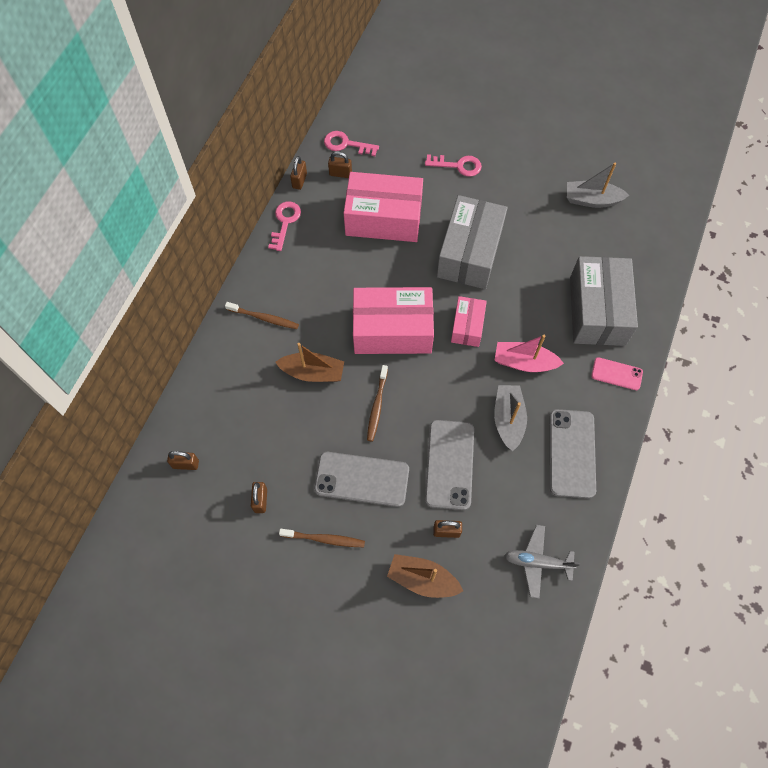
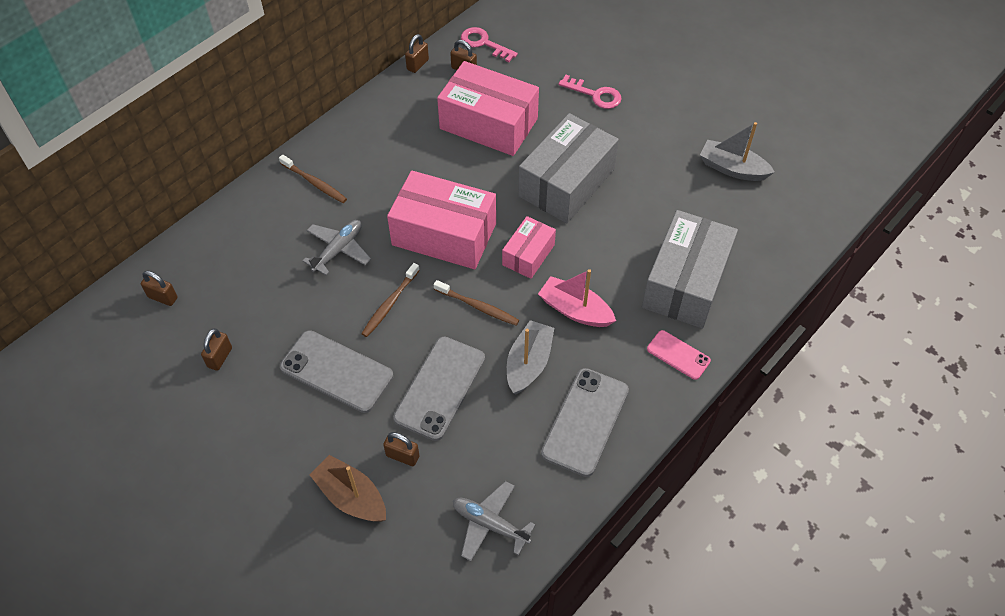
camera: 20 degrees right, 10 degrees down
pink key [268,201,301,251] -> none
brown boat [275,343,344,382] -> grey plane [303,220,371,276]
brown toothbrush [279,529,365,547] -> brown toothbrush moved to [434,280,519,325]

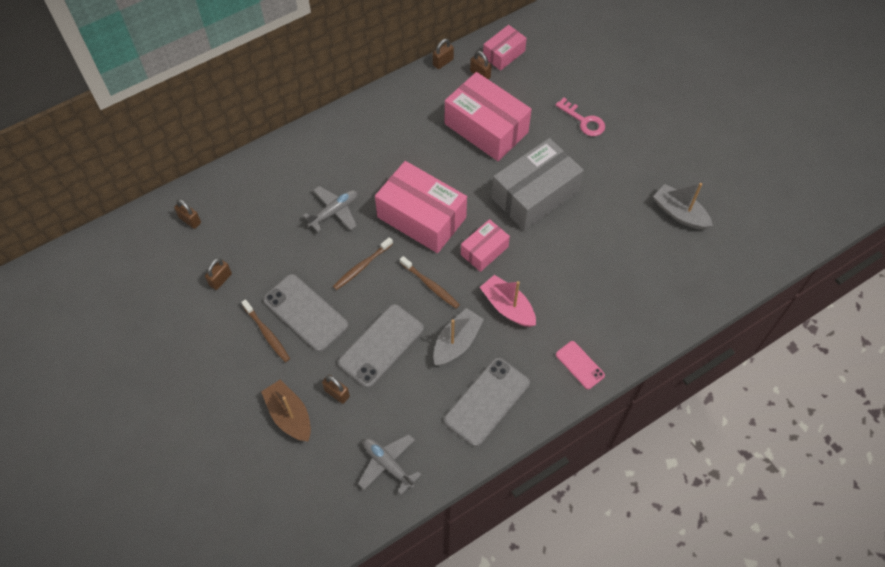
camera: 15 degrees right, 5 degrees up
brown toothbrush [279,154,347,203] -> brown toothbrush moved to [241,299,290,362]
pink key [461,27,518,62] -> pink box [483,25,527,71]
grey box [642,210,738,328] -> none

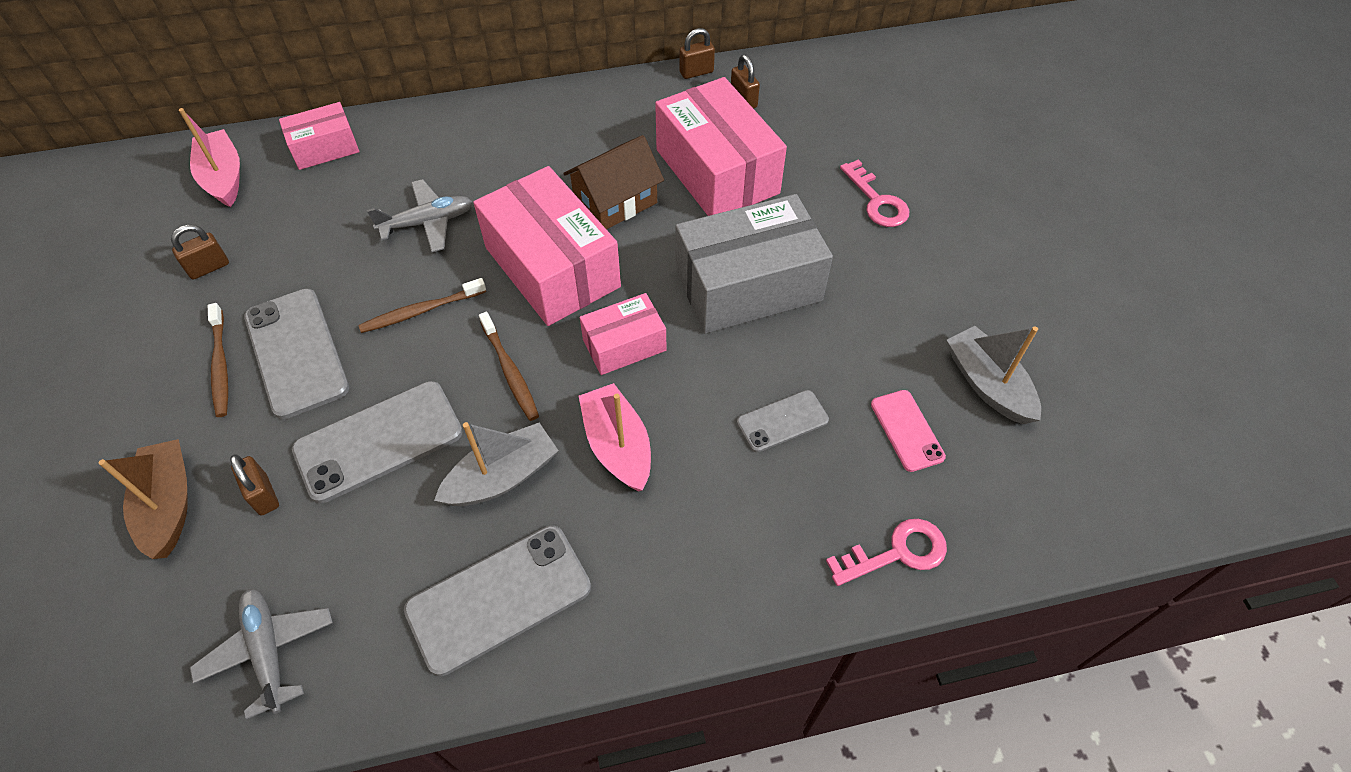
camera: 20 degrees right, 5 degrees down
brown padlock [174,199,201,229] -> pink boat [179,108,240,207]
pink box [483,25,527,71] -> pink box moved to [279,102,359,170]
pink phone [556,341,605,389] -> pink phone moved to [871,390,946,472]
none -> brown house [563,135,664,230]
none -> grey phone [737,390,829,452]
none -> pink key [826,519,947,586]

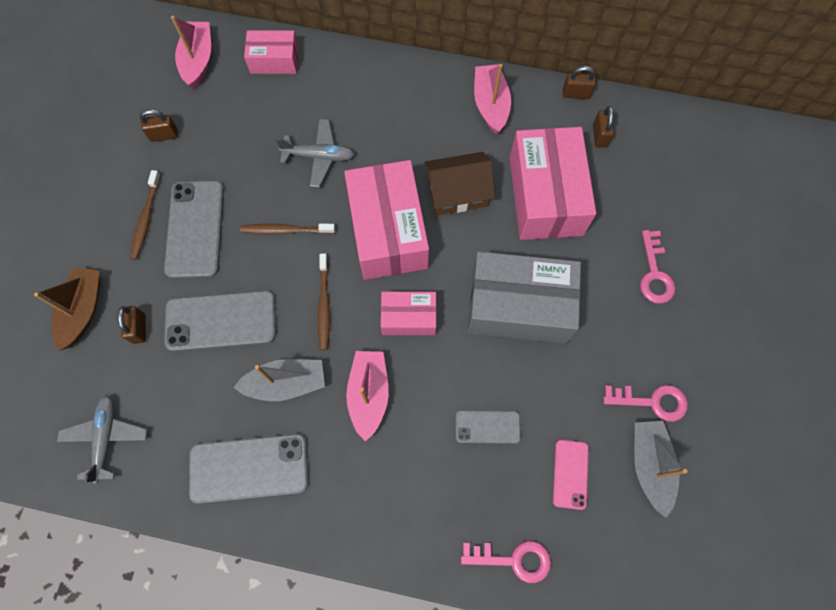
camera: 25 degrees right, 15 degrees up
none -> pink boat [474,64,511,134]
none -> pink key [603,385,688,422]

